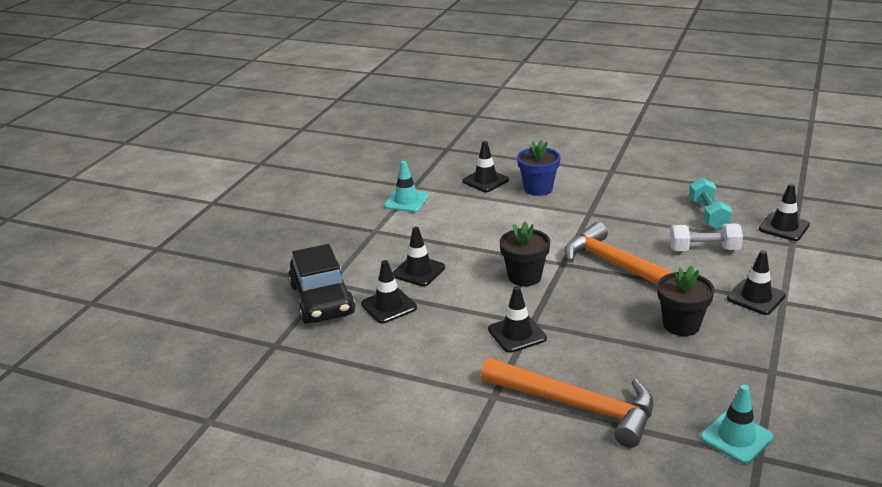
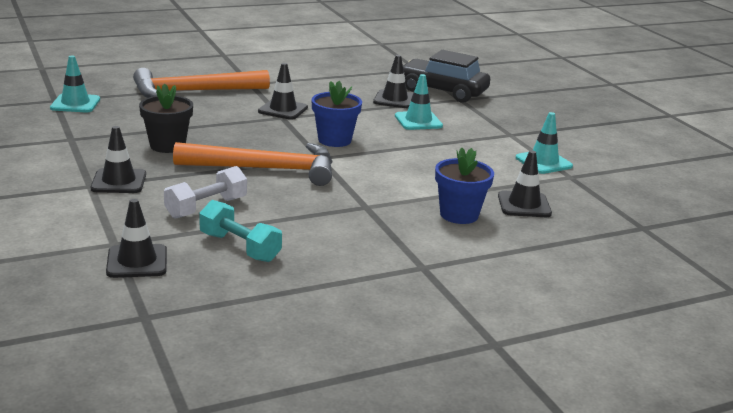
camera: 130 degrees right, 5 degrees down
black traffic cone [392,227,445,286] -> turquoise traffic cone [395,74,443,130]
black flower pot [500,222,550,286] -> blue flower pot [311,81,362,147]

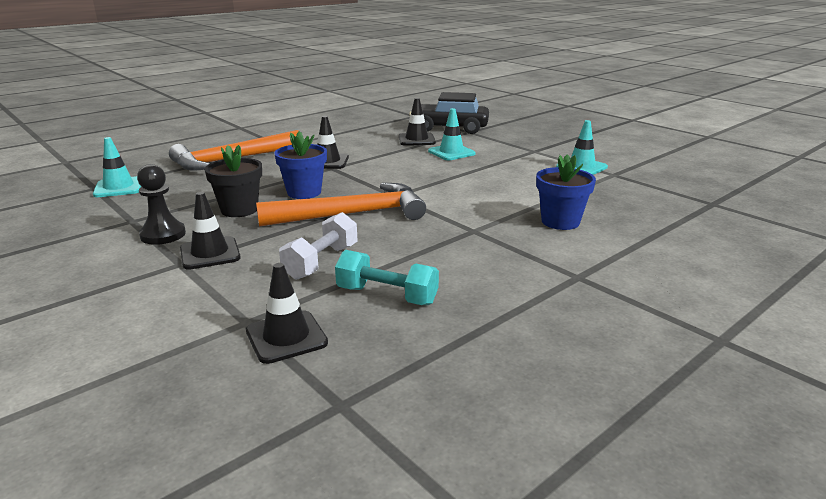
camera: 15 degrees left, 0 degrees up
blue flower pot [311,81,362,147] -> blue flower pot moved to [274,131,327,199]
black traffic cone [498,150,552,217] -> none
none -> black pawn [137,164,186,245]

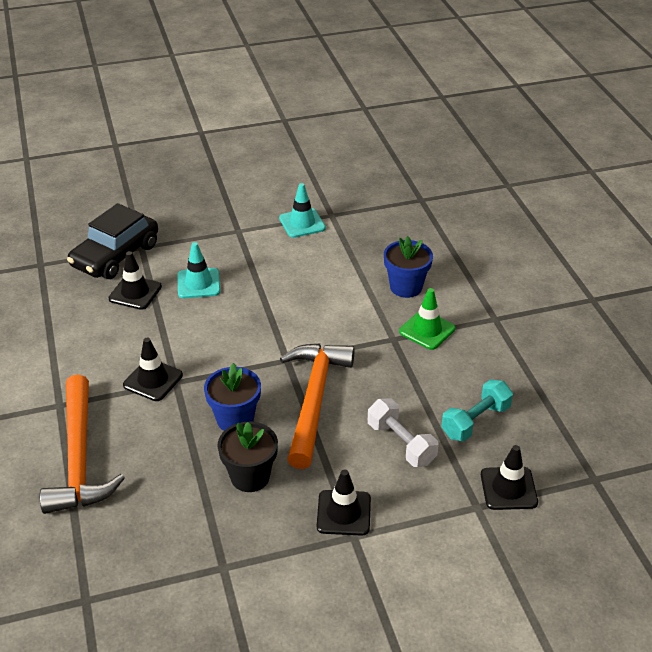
camera: 65 degrees left, 15 degrees up
turquoise traffic cone [93,137,141,197] -> none
black pawn [137,164,186,245] -> none
none -> green traffic cone [399,288,455,350]

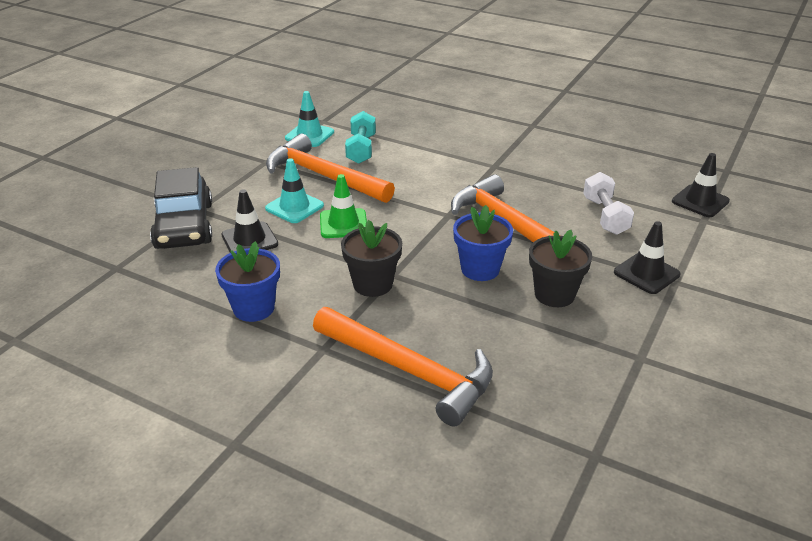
camera: 45 degrees left, 5 degrees down
black traffic cone [123,338,183,401] -> black flower pot [341,220,402,297]
white dumbbell [368,399,439,467] -> white dumbbell turned 75 degrees clockwise [583,172,634,235]
blue flower pot [384,236,433,298] -> blue flower pot moved to [215,241,280,322]
green traffic cone [399,288,455,350] -> green traffic cone moved to [320,174,367,238]
turquoise dumbbell [441,379,513,442] -> turquoise dumbbell moved to [345,111,376,164]
none -> orange hammer [266,134,395,203]

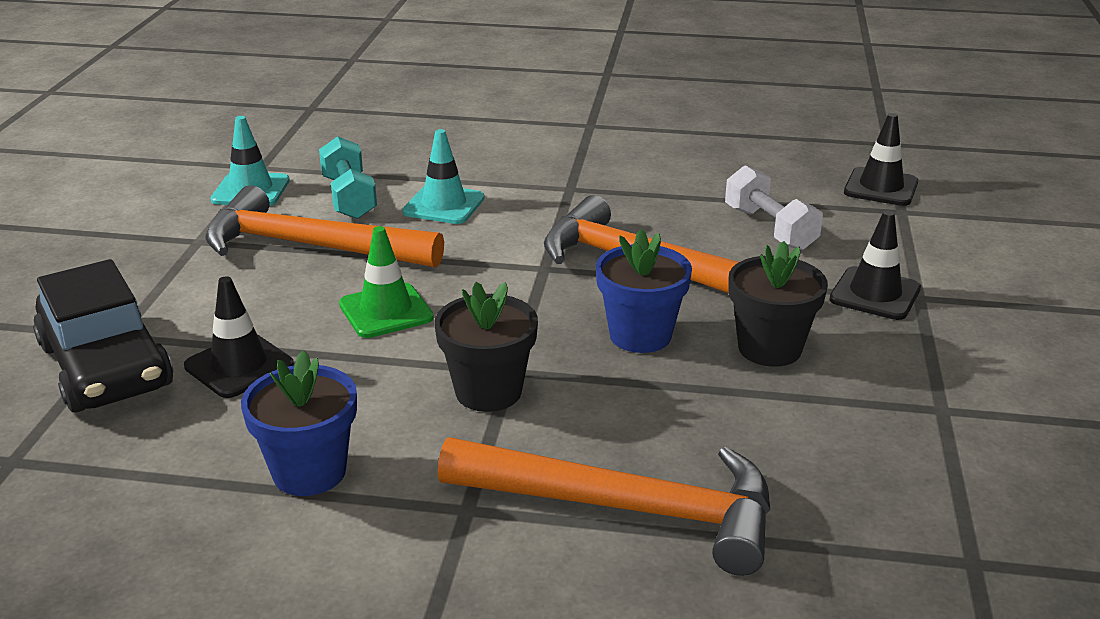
camera: 20 degrees left, 5 degrees down
turquoise traffic cone [265,158,324,223] -> turquoise traffic cone moved to [403,129,485,224]

